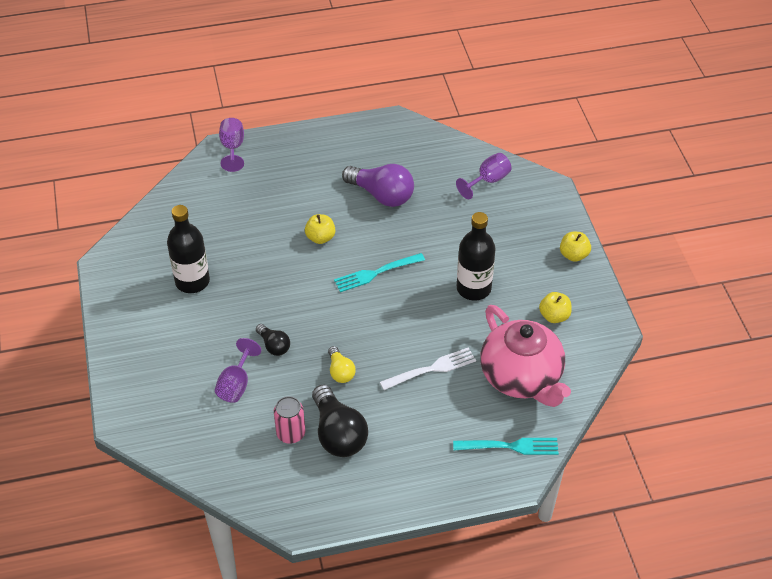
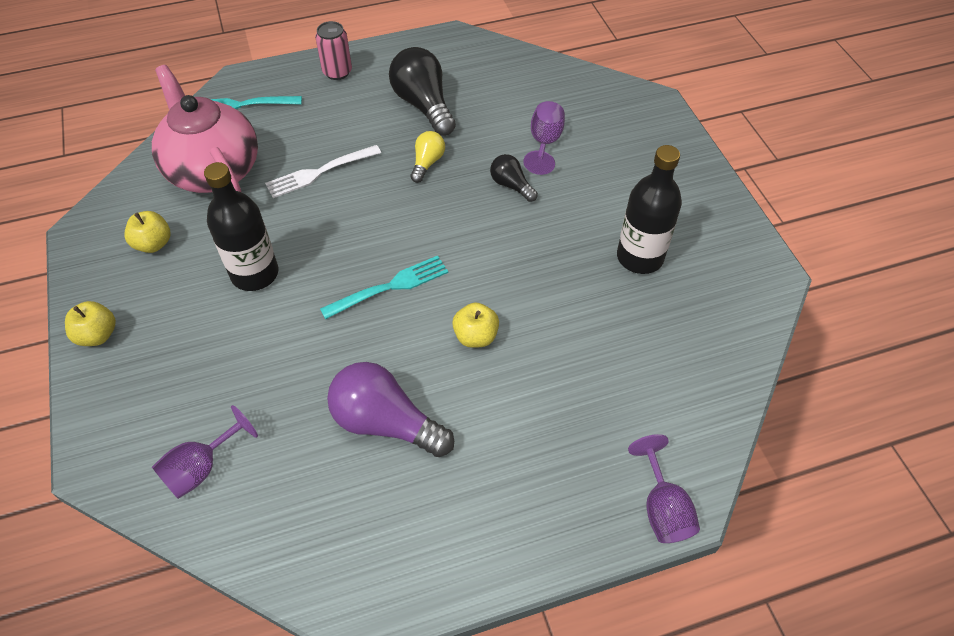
camera: 175 degrees right, 5 degrees up
pink can [274,396,305,444] -> pink can moved to [315,21,352,80]
yellow light bulb [328,346,356,383] -> yellow light bulb turned 45 degrees clockwise [410,131,445,183]

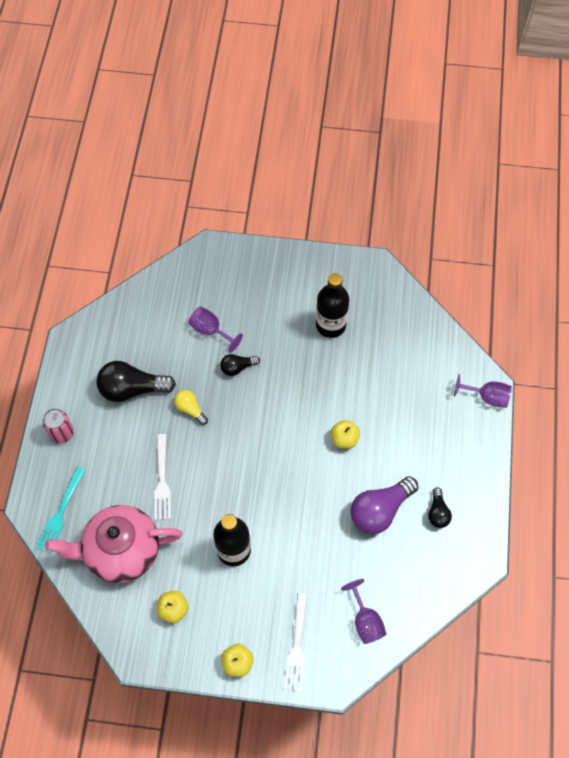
camera: 65 degrees left, 10 degrees up
turquoise fork [320,256,448,319] -> none
none -> white fork [284,593,308,691]
none -> black light bulb [428,487,452,528]

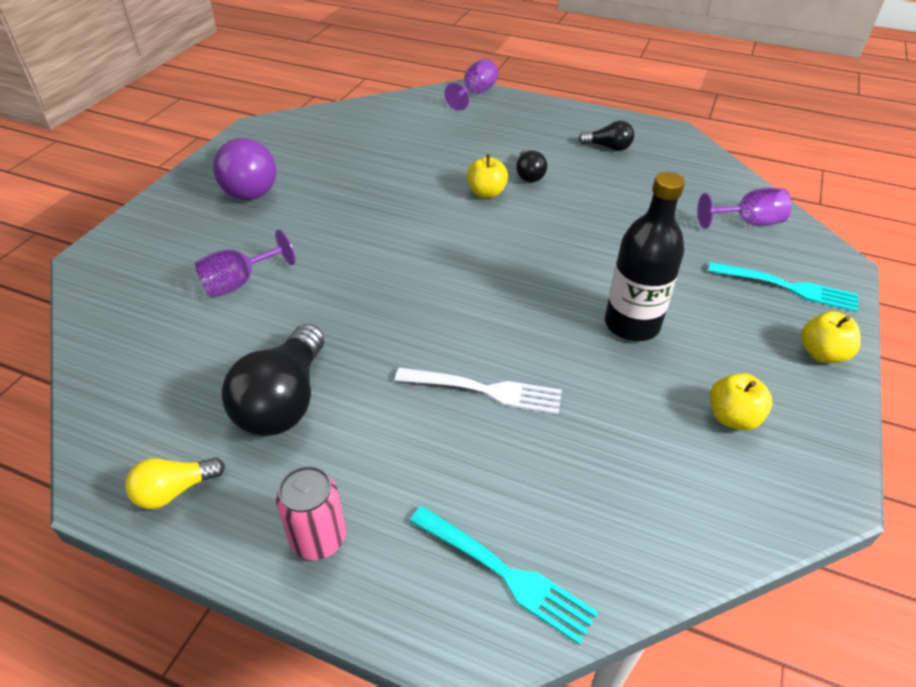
camera: 75 degrees left, 20 degrees down
pink teapot [45,505,183,583] -> none
yellow light bulb [174,390,208,425] -> yellow light bulb moved to [125,457,225,509]
black light bulb [220,354,260,376] -> black light bulb moved to [516,149,547,182]
white fork [284,593,308,691] -> turquoise fork [708,262,858,312]
black bottle [316,273,349,338] -> none
purple light bulb [350,476,418,534] -> purple light bulb moved to [213,138,277,200]

